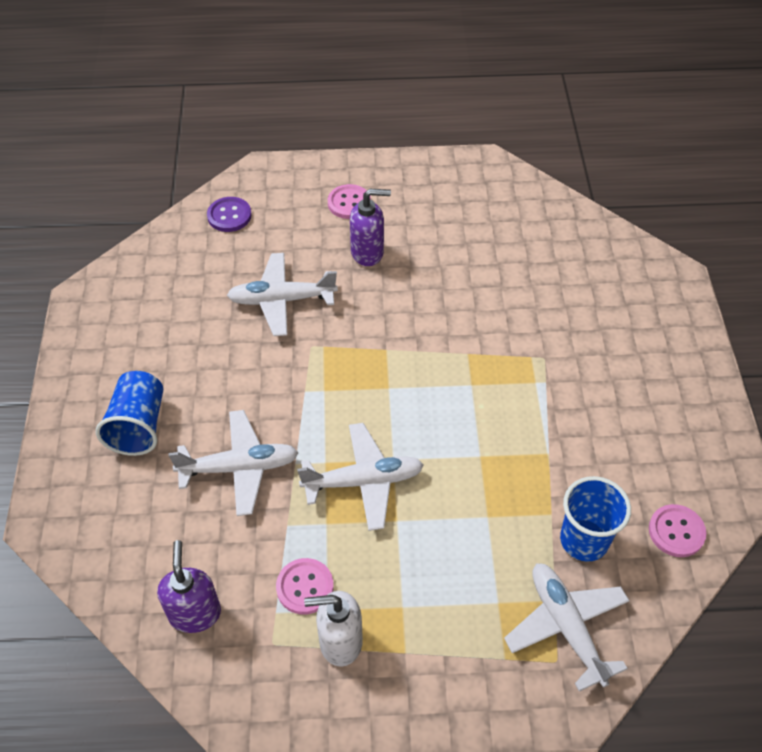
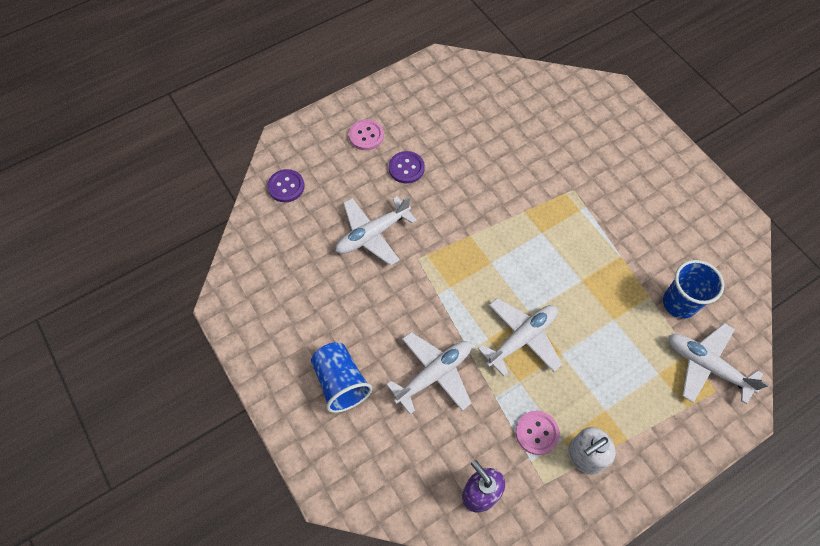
camera: 30 degrees left, 10 degrees up
purple soap dispenser [350,189,391,266] -> purple button [389,151,425,184]
pink button [649,504,706,557] -> none

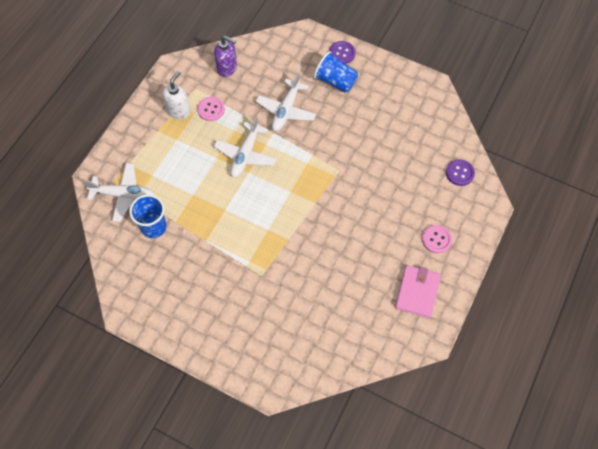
camera: 150 degrees right, 0 degrees up
white plane [335,196,417,266] -> none
purple button [389,151,425,184] -> purple button moved to [329,41,355,64]
none -> pink wallet [395,265,441,318]

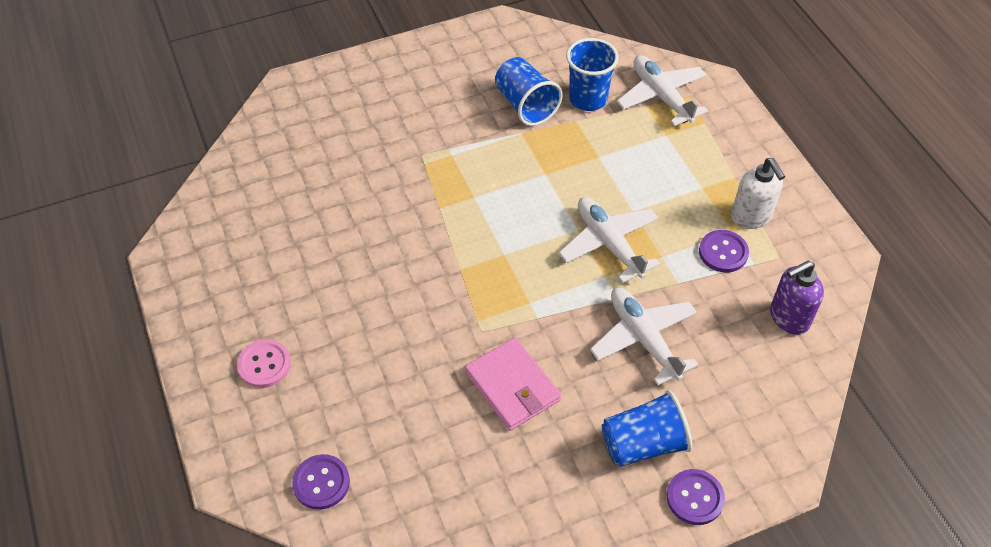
camera: 130 degrees right, 10 degrees down
white plane [84,163,154,222] -> white plane turned 105 degrees clockwise [617,55,708,126]
pink button [197,97,225,121] -> purple button [699,230,749,273]
pink wallet [395,265,441,318] -> pink wallet moved to [465,338,561,431]
none -> blue cup [495,57,562,126]

